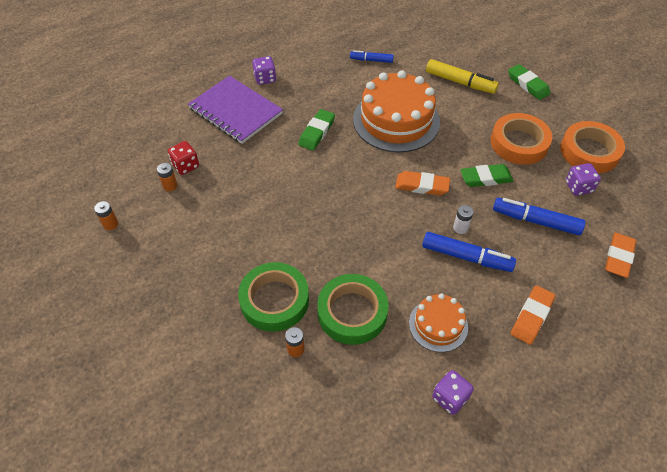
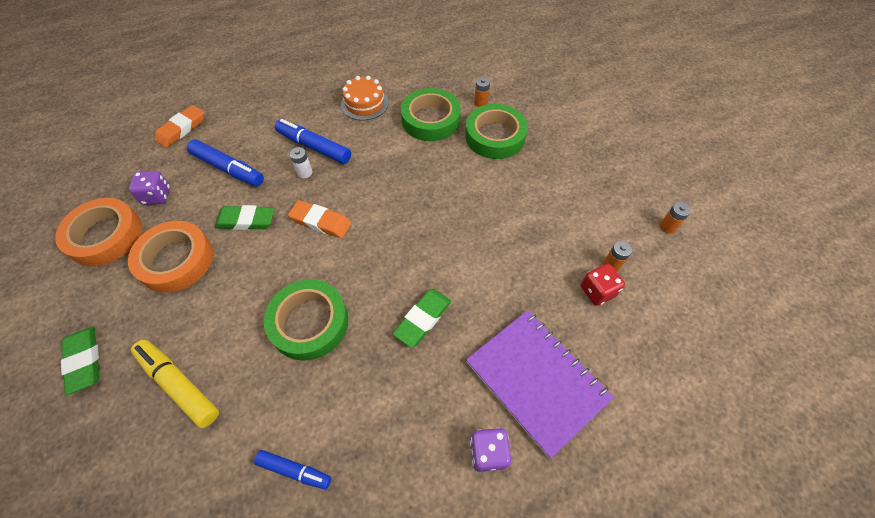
camera: 170 degrees left, 5 degrees up
orange cake [353,70,440,153] -> green tape [264,279,348,360]
purple dice [432,370,474,415] -> none
orange eraser [511,285,556,345] -> none

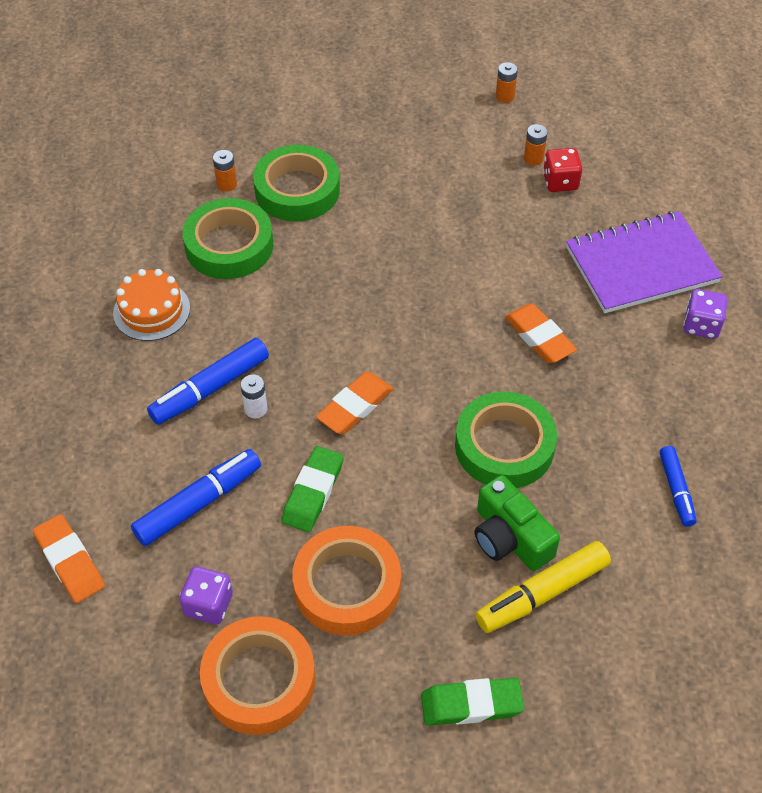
camera: 70 degrees left, 5 degrees down
blue marker [254,450,331,490] -> blue marker turned 135 degrees clockwise [660,446,697,527]
green eraser [393,289,451,348] -> orange eraser [505,304,577,363]
none -> green camera [475,475,560,571]

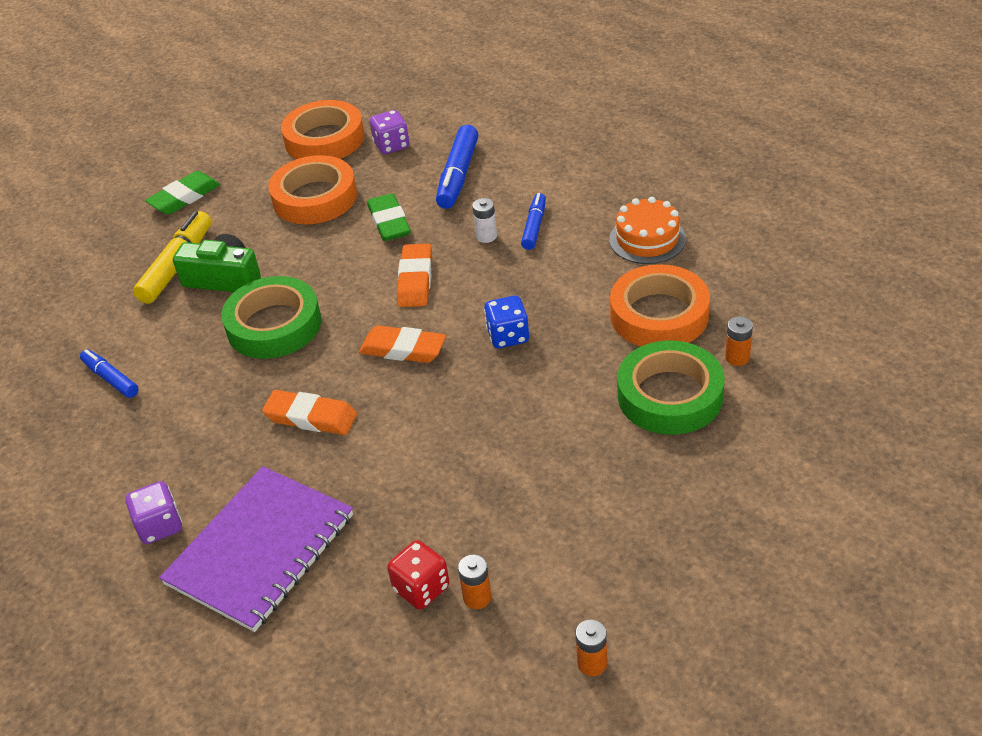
camera: 145 degrees right, 10 degrees down
orange eraser [33,514,105,603] -> orange eraser moved to [359,325,446,363]
blue marker [147,338,269,425] -> blue marker [521,193,546,250], size x0.62
green tape [182,198,274,279] -> orange tape [610,264,710,346]
none -> blue dice [484,296,529,348]

